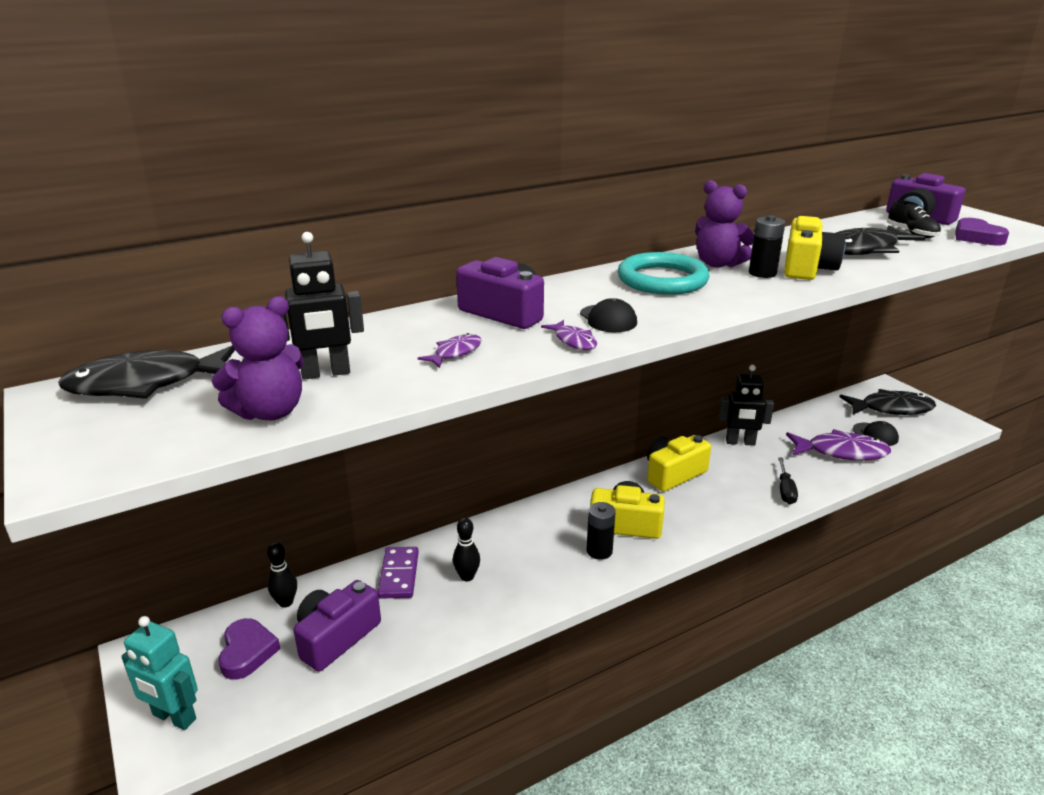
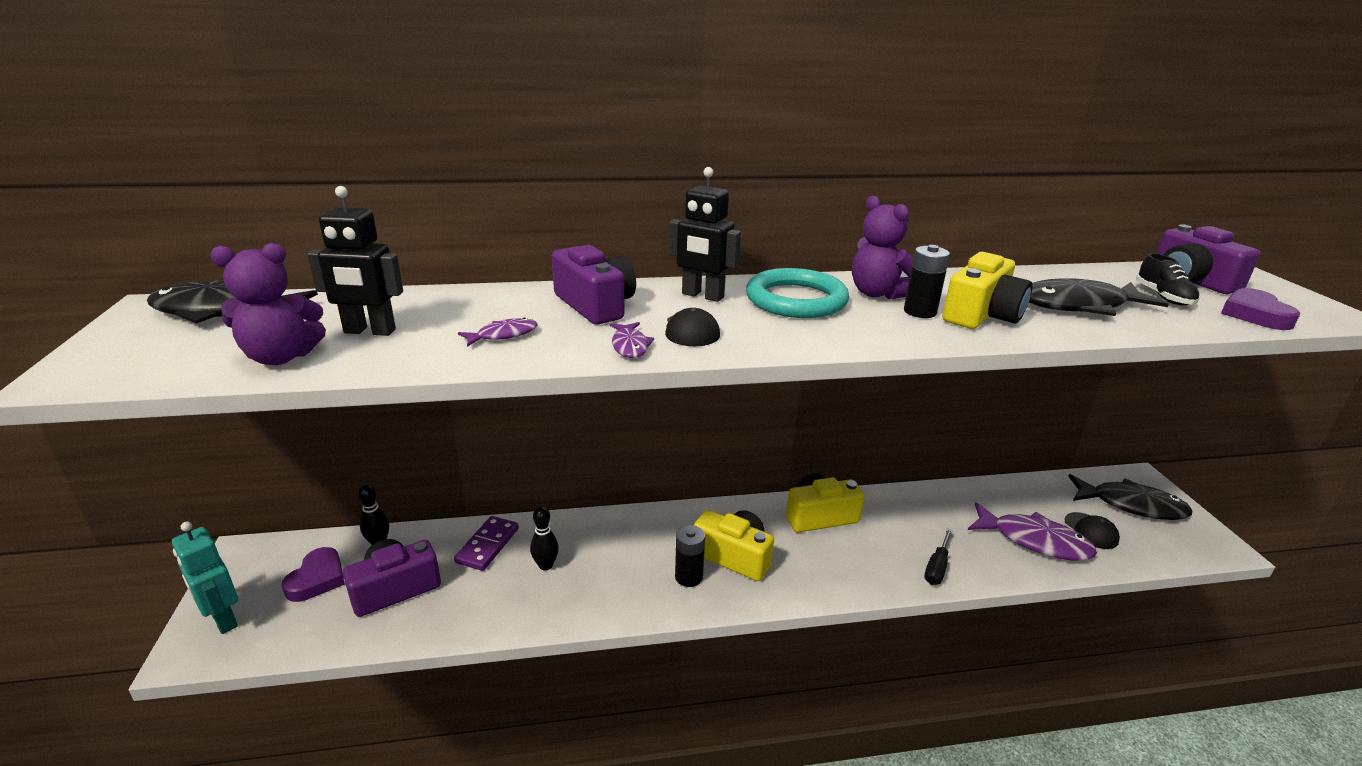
camera: 20 degrees right, 0 degrees up
black robot [719,365,774,446] -> black robot moved to [669,167,741,302]

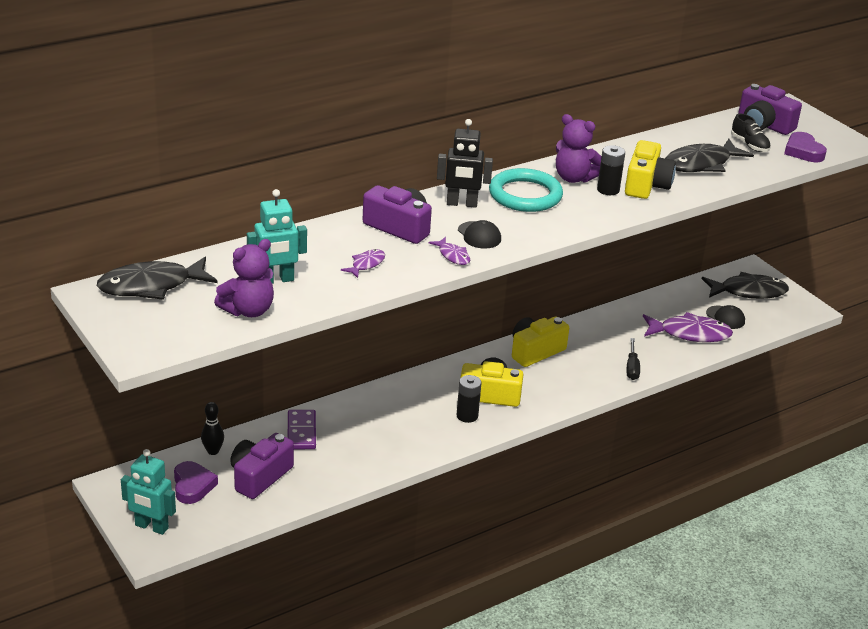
camera: 25 degrees left, 5 degrees up
black robot [307,186,403,336] -> turquoise robot [247,189,307,284]
black bowling pin [530,506,559,570] -> none

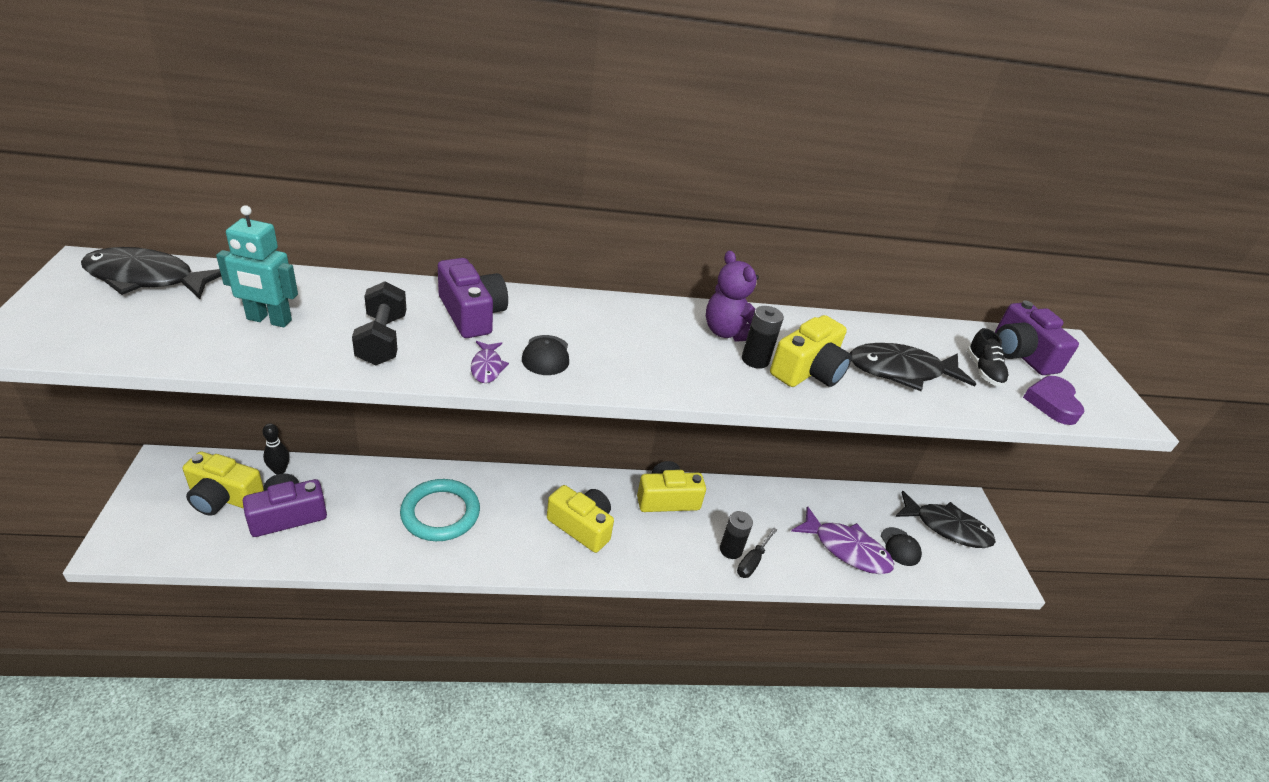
camera: 25 degrees right, 5 degrees up
turquoise robot [121,449,176,535] -> none
purple heart [174,461,218,504] -> yellow camera [183,451,264,516]
purple teddy bear [214,239,274,317] -> none
purple domino [288,410,316,449] -> none
purple fish [341,249,385,278] -> black dumbbell [352,281,406,365]
black robot [437,119,493,208] -> none
black battery [456,375,482,423] -> black battery moved to [720,511,753,559]
turquoise ring [489,168,563,212] -> turquoise ring moved to [400,479,480,541]

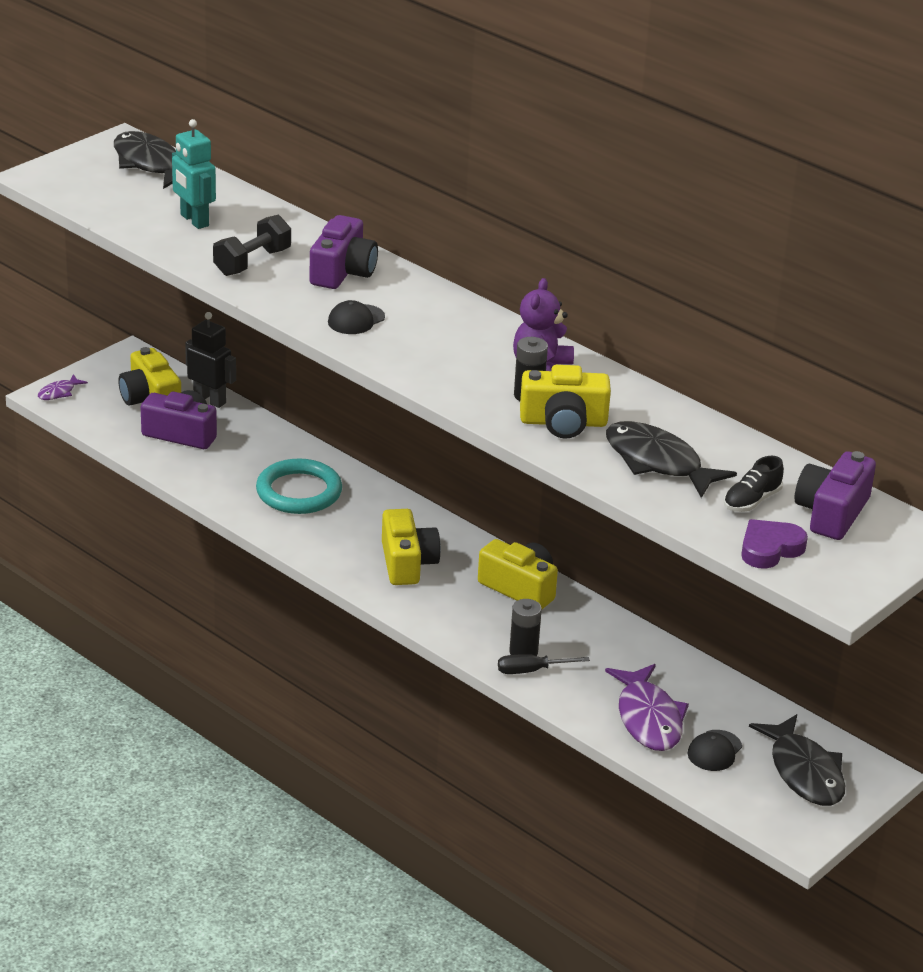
camera: 50 degrees right, 5 degrees down
black bowling pin [263,423,290,474] -> black robot [185,312,236,408]
purple fish [471,341,509,383] -> purple fish moved to [38,374,88,400]

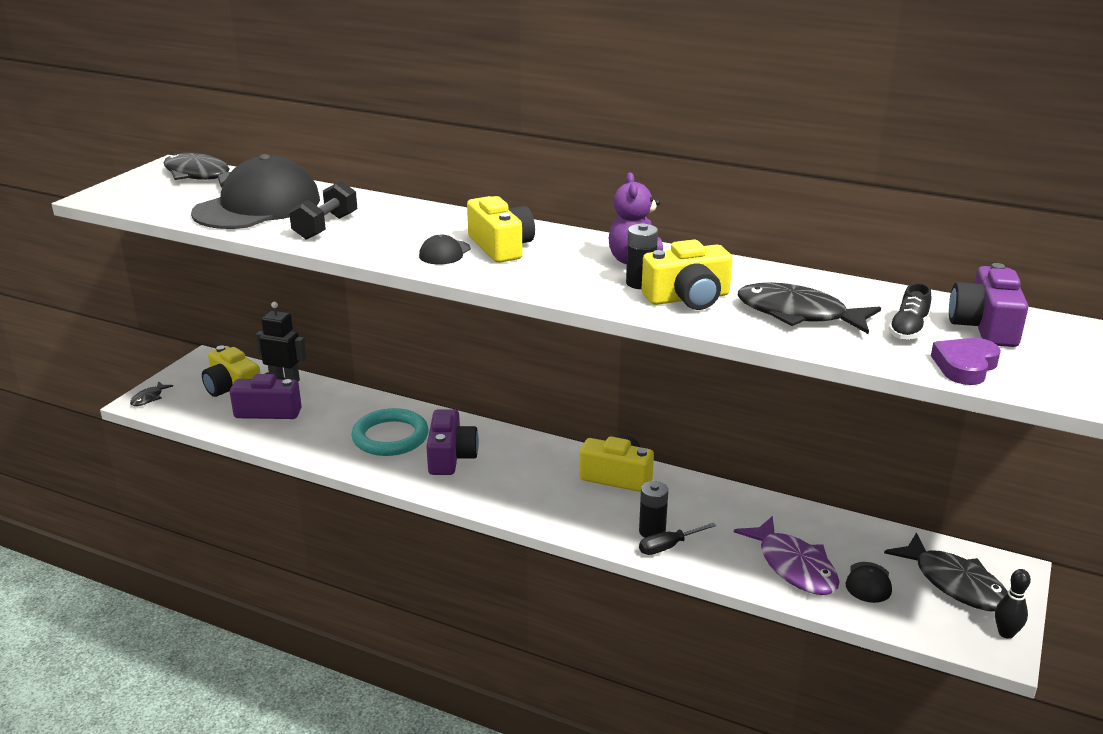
camera: 15 degrees left, 5 degrees down
purple fish [38,374,88,400] -> black fish [130,381,173,406]
turquoise robot [172,119,216,229] -> black cap [191,154,320,229]
purple camera [309,215,378,289] -> purple camera moved to [426,409,479,475]
yellow camera [382,509,441,585] -> yellow camera moved to [467,196,535,263]
none -> black bowling pin [995,569,1031,639]

